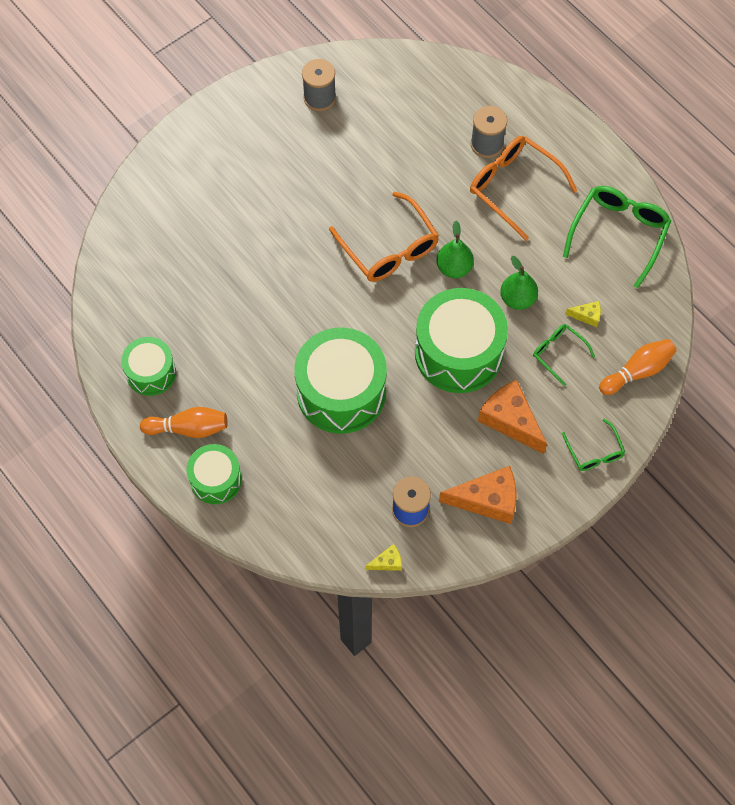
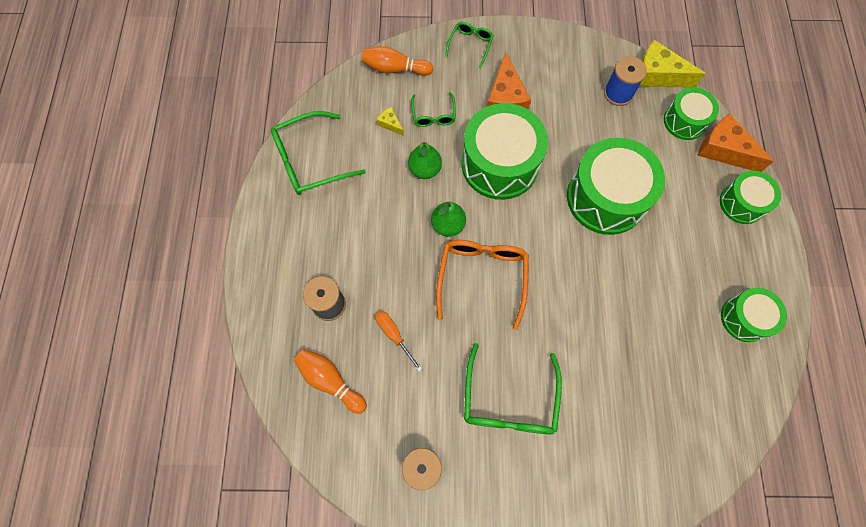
camera: 140 degrees left, 5 degrees up
orange bowling pin [140,407,228,438] -> orange bowling pin moved to [294,349,367,414]
yellow cheese [365,544,402,571] -> yellow cheese [639,40,706,88], size x2.10
orange cheese [439,466,517,524] -> orange cheese moved to [697,113,774,172]
orange glasses [470,136,577,241] -> none
none -> orange screwdriver [375,311,422,372]
none -> green glasses [464,343,562,434]
none -> green drum [664,87,719,140]

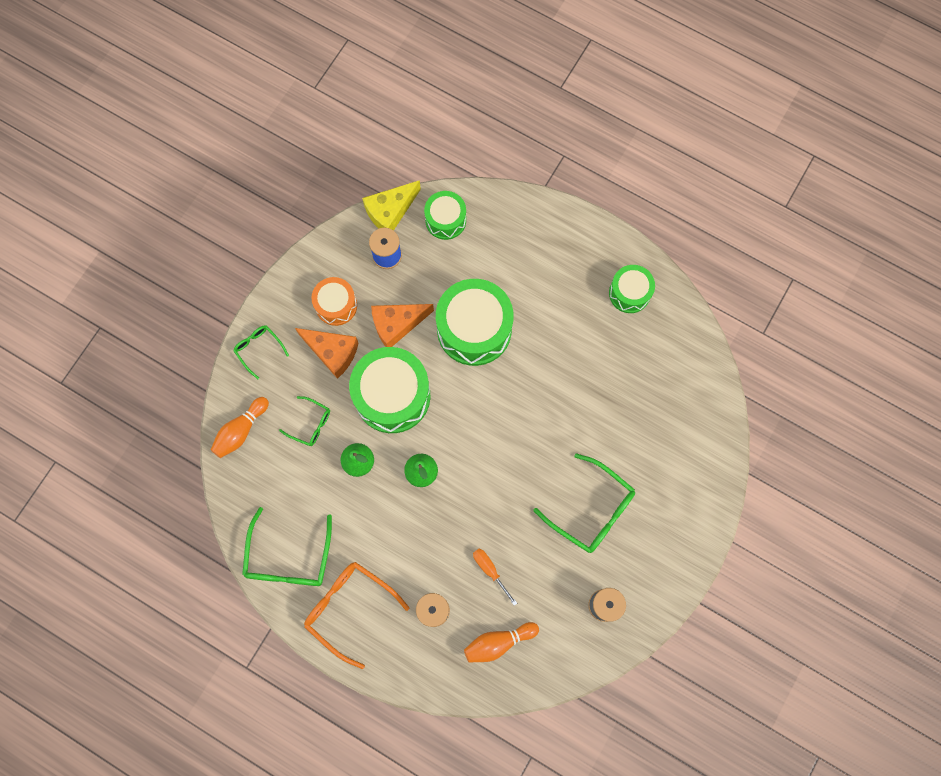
camera: 60 degrees left, 5 degrees up
orange screwdriver [375,311,422,372] -> orange screwdriver turned 60 degrees clockwise [473,549,517,606]
yellow cheese [377,107,404,136] -> none
orange glasses [436,240,529,330] -> orange glasses moved to [304,562,409,669]
orange cheese [697,113,774,172] -> orange cheese moved to [371,304,434,347]
green drum [720,171,781,224] -> none
none -> orange drum [311,277,357,326]

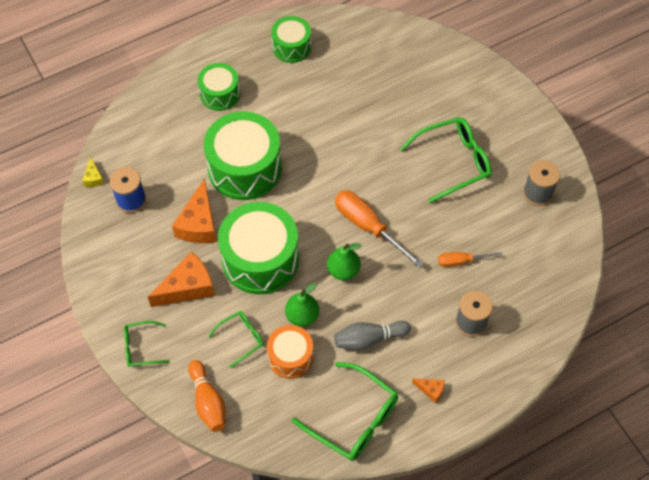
camera: 60 degrees left, 15 degrees down
orange glasses [304,562,409,669] -> orange cheese [412,378,445,403]
orange drum [311,277,357,326] -> orange drum moved to [267,325,313,379]
yellow cheese [362,180,421,231] -> yellow cheese [82,158,104,187], size x0.48
green drum [424,191,466,240] -> green drum moved to [198,63,240,111]
orange bowling pin [464,622,539,663] -> none
none -> grey bowling pin [334,321,411,350]
none -> orange screwdriver [335,191,424,268]

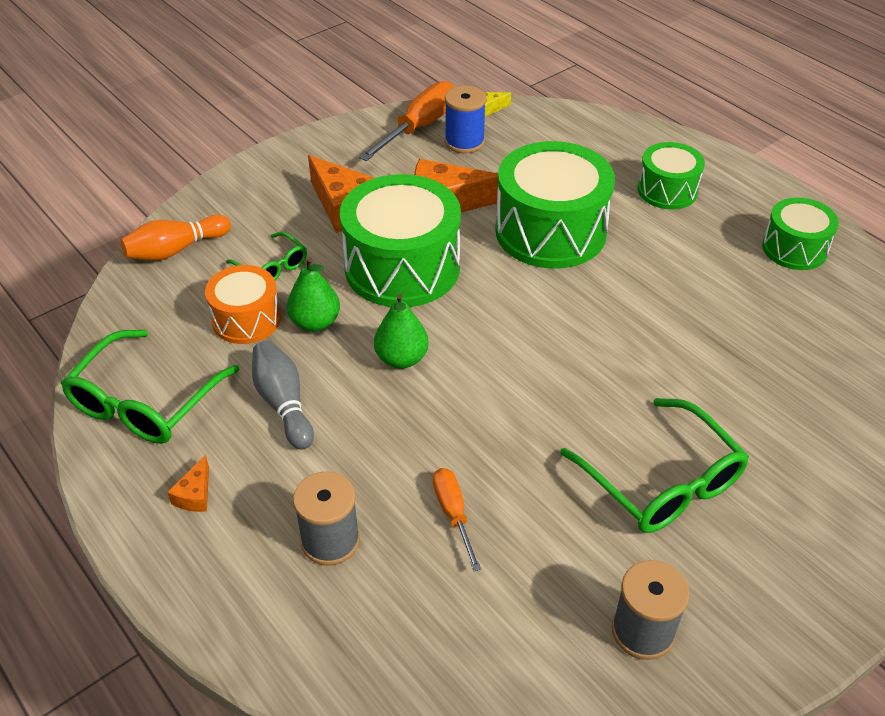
camera: 80 degrees right, 15 degrees down
green glasses [124,321,169,367] -> none
orange screwdriver [335,191,424,268] -> orange screwdriver moved to [359,81,455,161]

